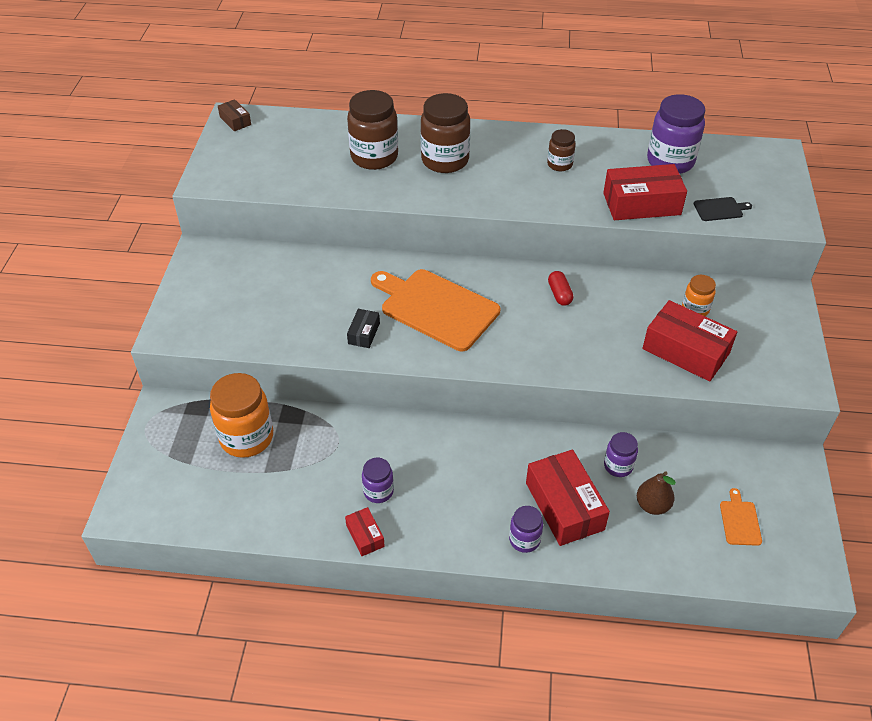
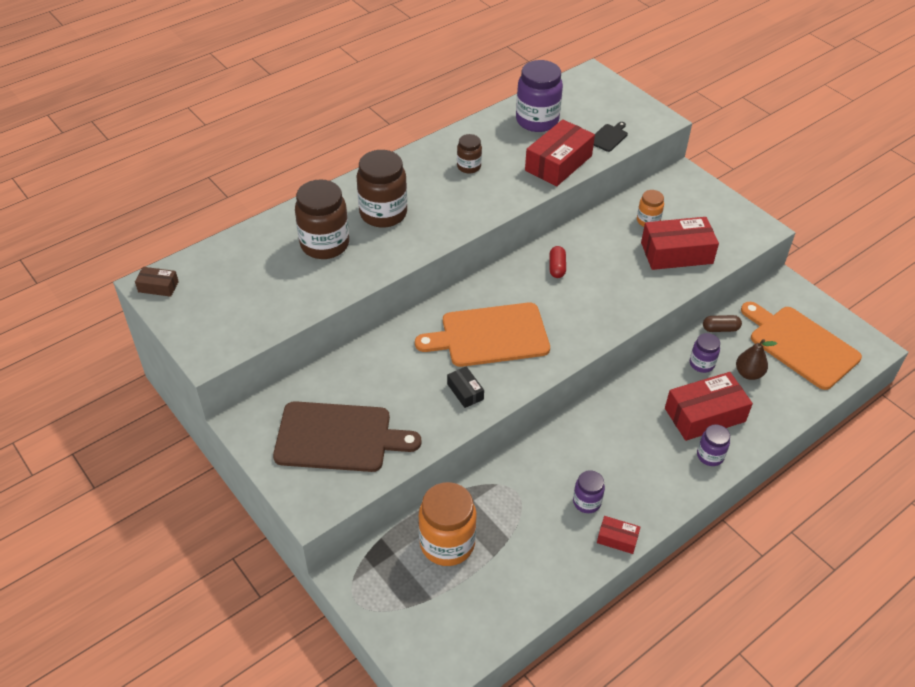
camera: 45 degrees left, 0 degrees up
red box [526,449,610,546] -> red box turned 45 degrees counterclockwise [665,372,753,441]
red capsule [548,271,573,306] -> red capsule turned 60 degrees clockwise [549,246,566,278]
orange cutting board [720,488,762,546] -> orange cutting board [741,302,862,390], size x2.34
none -> brown cutting board [273,401,421,472]
none -> brown capsule [703,315,742,332]

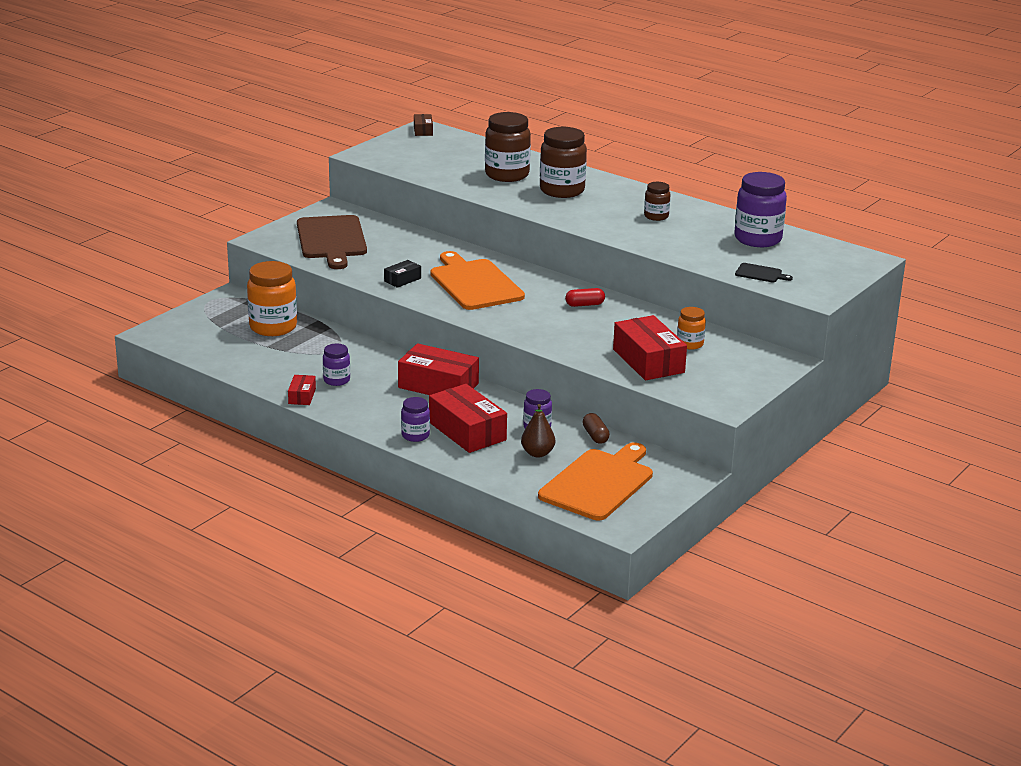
camera: 75 degrees right, 20 degrees down
red box [525,119,595,186] -> red box moved to [398,343,479,395]

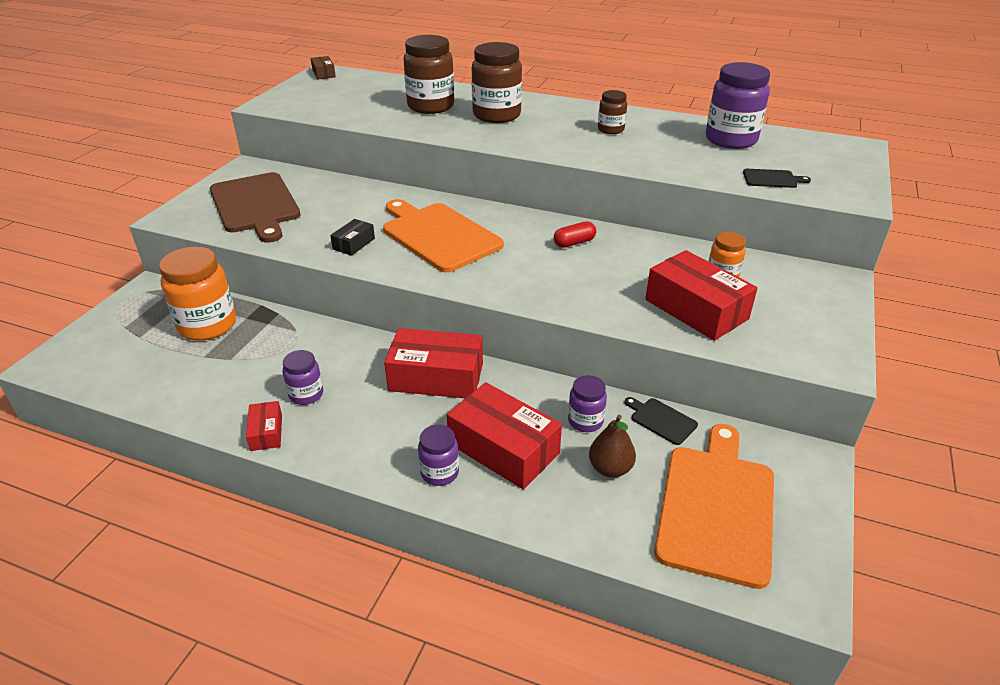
camera: 15 degrees left, 10 degrees up
brown capsule [582,413,610,444] -> black cutting board [625,397,698,445]

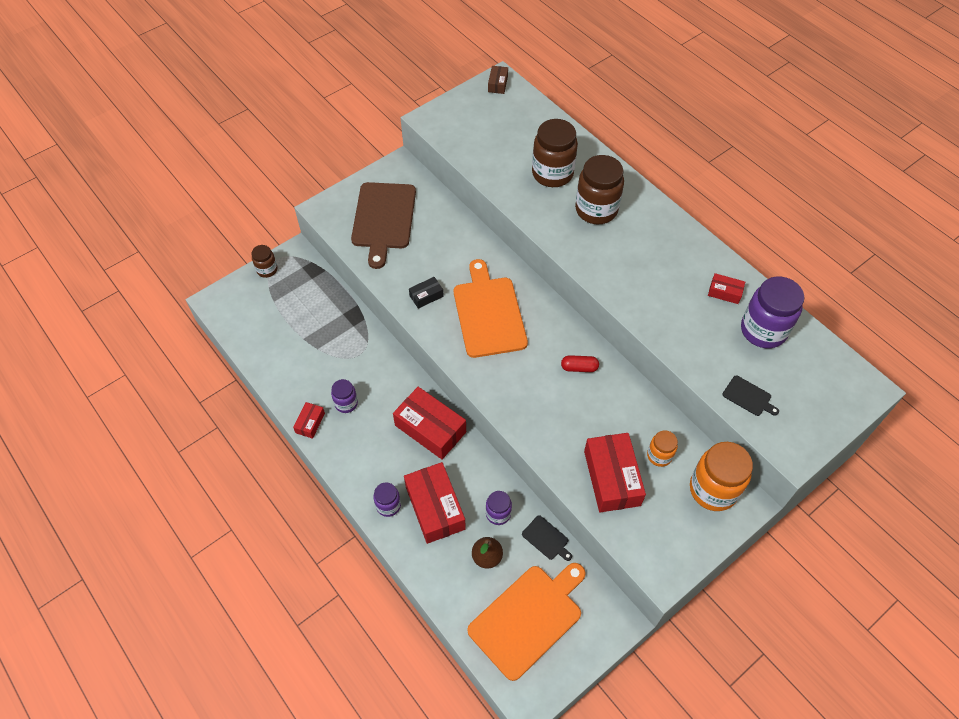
camera: 30 degrees right, 20 degrees up
orange jar [159,247,236,341] -> orange jar moved to [690,442,753,511]
brown jar [598,90,627,134] -> brown jar moved to [252,245,277,278]
black cutting board [625,397,698,445] -> black cutting board turned 150 degrees clockwise [522,515,572,561]
none -> red box [708,273,745,304]

